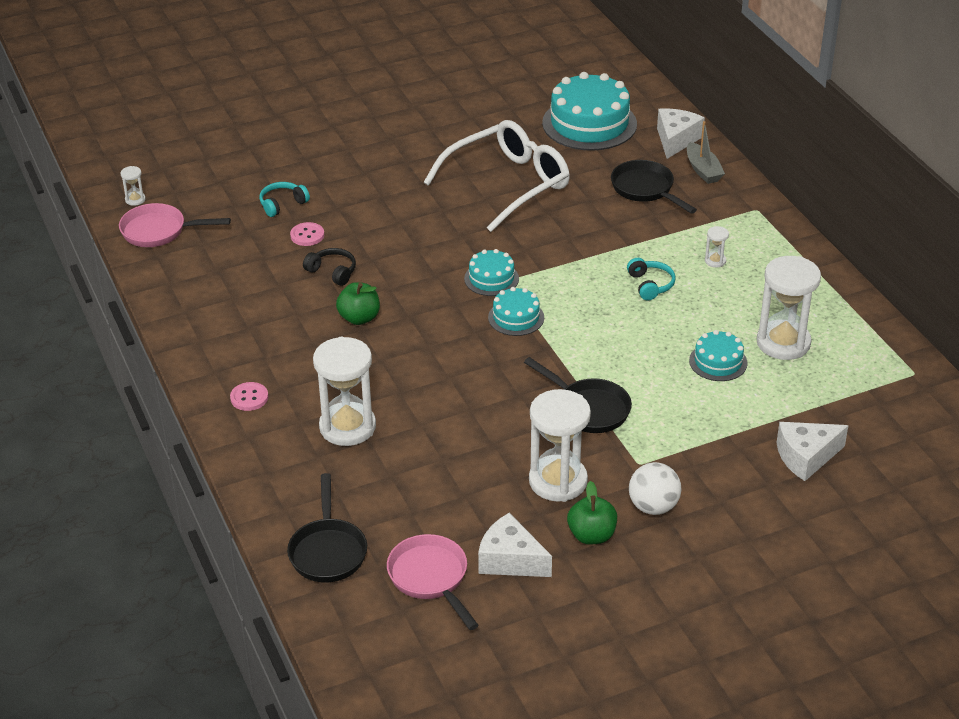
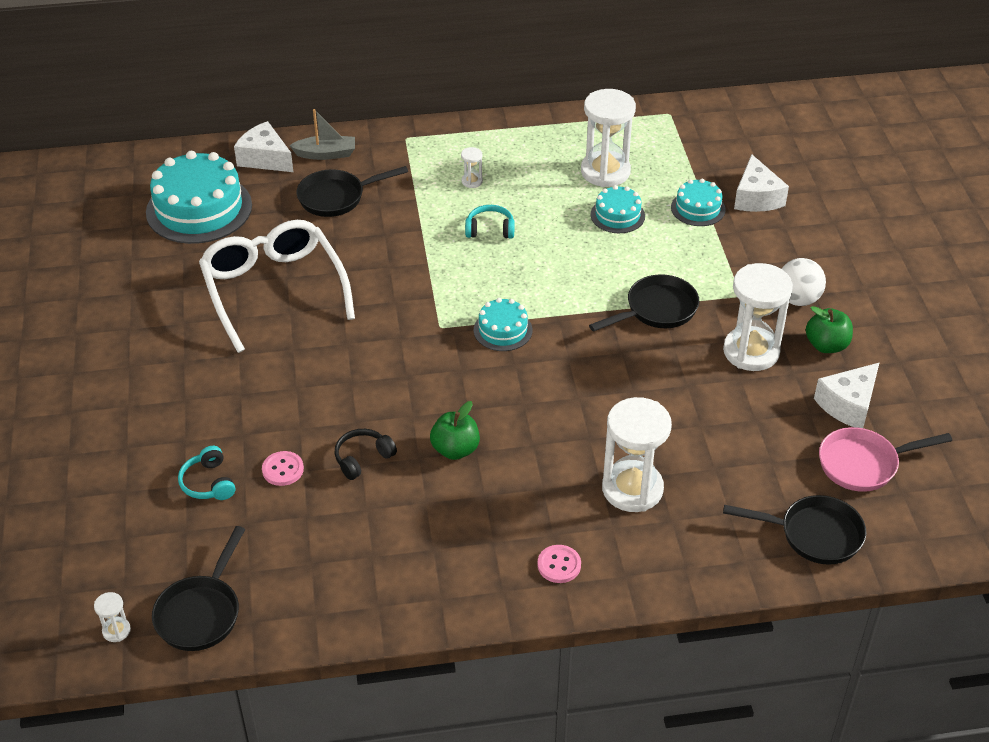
camera: 75 degrees left, 5 degrees up
pink pan [119,203,231,247] -> black pan [152,526,245,651]
turquoise cake [464,249,519,296] -> turquoise cake moved to [671,178,726,226]

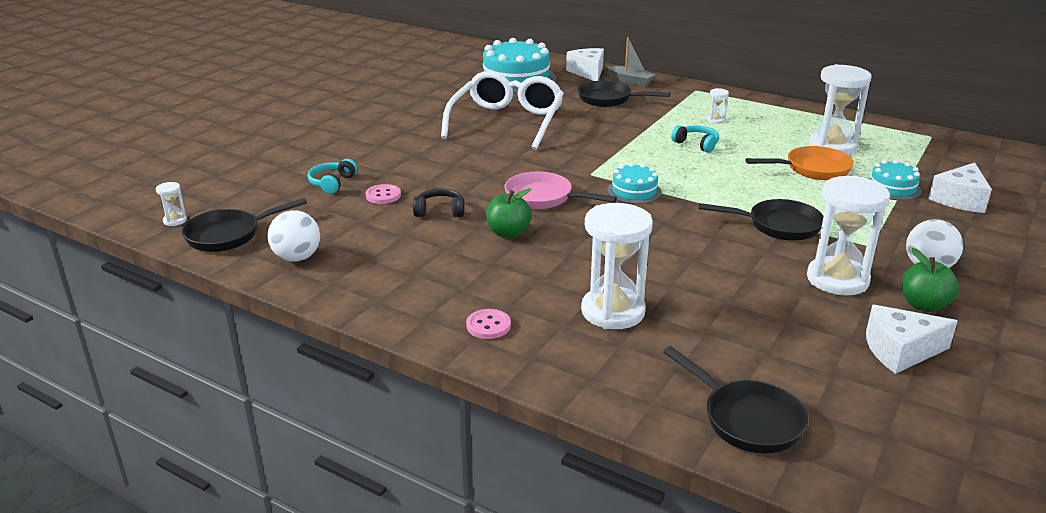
camera: 40 degrees right, 15 degrees down
turquoise cake [591,185,645,233] -> orange pan [746,146,854,180]
pink pan [819,427,952,492] -> pink pan moved to [505,172,617,209]
none -> white ball [267,210,320,262]

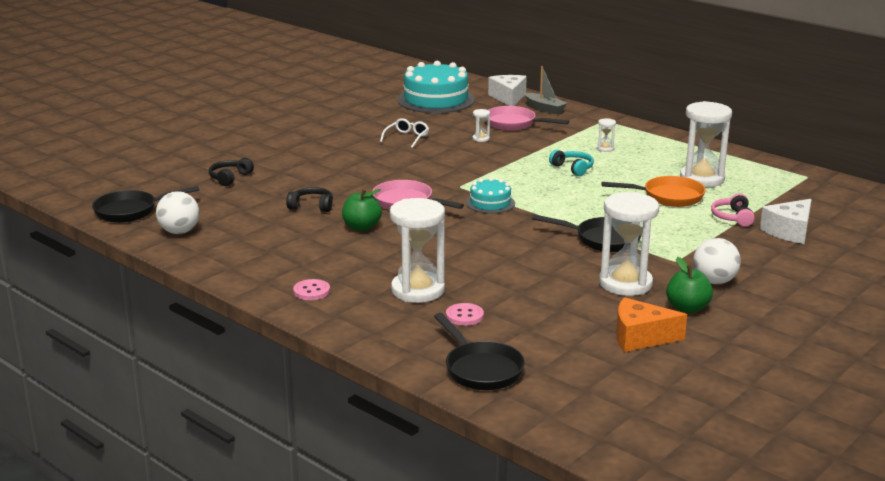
camera: 10 degrees right, 5 degrees down
white hourglass [156,182,187,226] -> white hourglass moved to [473,109,490,142]
turquoise headphones [307,159,357,194] -> black headphones [209,158,254,186]
pink button [366,184,401,204] -> pink button moved to [446,303,484,326]
white glasses [441,71,564,150] -> white glasses [380,118,429,148], size x0.41
black pan [578,81,671,107] -> pink pan [486,106,569,130]
white cheese [866,305,958,374] -> orange cheese [616,297,687,352]
turquoise cake [869,160,922,201] -> pink headphones [711,193,755,227]

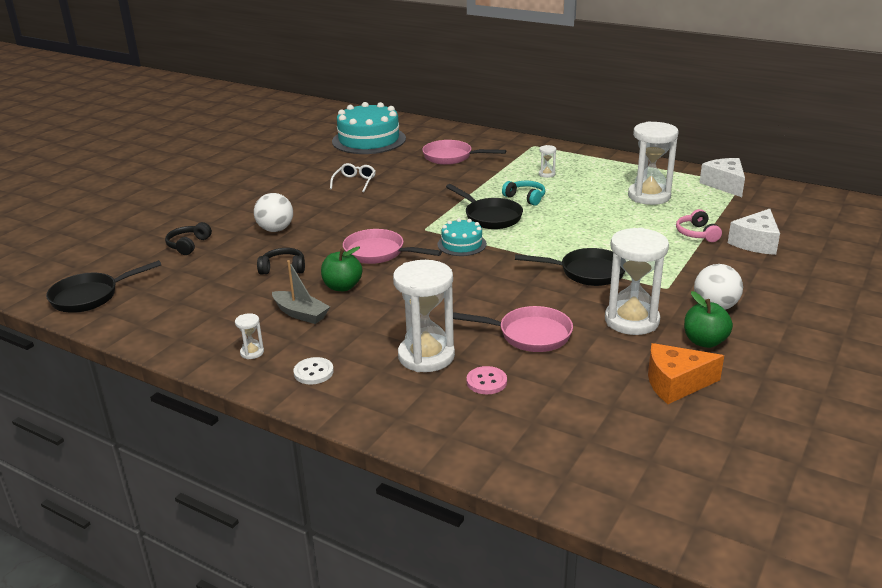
camera: 10 degrees left, 5 degrees up
white ball [156,191,200,234] -> white ball moved to [254,193,293,232]
pink button [293,279,330,300] -> white button [293,357,334,385]
black pan [434,313,525,390] -> black pan moved to [446,184,523,229]
white hourglass [473,109,490,142] -> white hourglass moved to [235,313,264,359]
white cheese [488,75,527,106] -> white cheese moved to [699,158,745,197]
grey boat [525,66,567,114] -> grey boat moved to [272,260,330,324]
orange pan [602,176,706,207] -> none
none -> pink pan [453,306,573,352]

